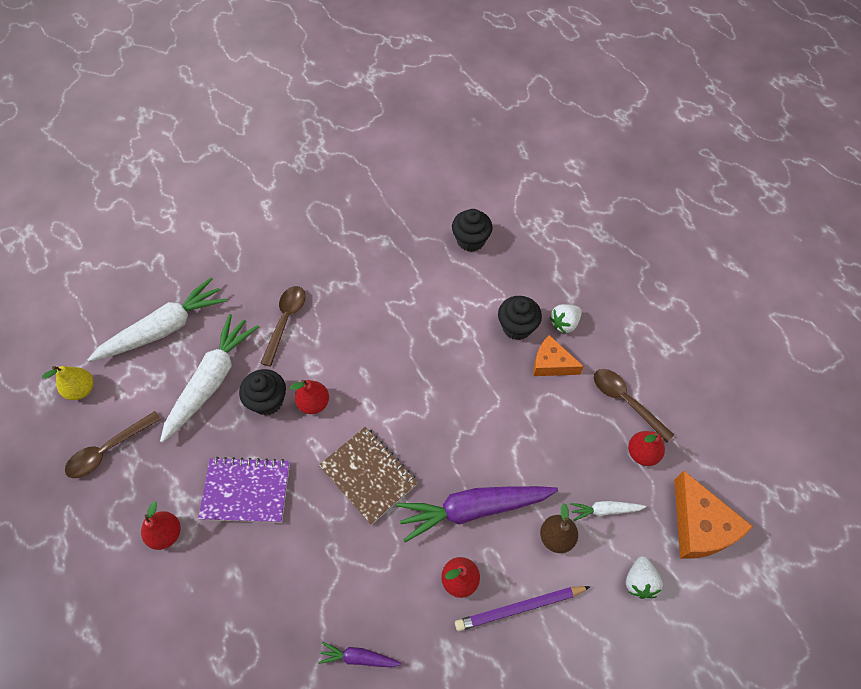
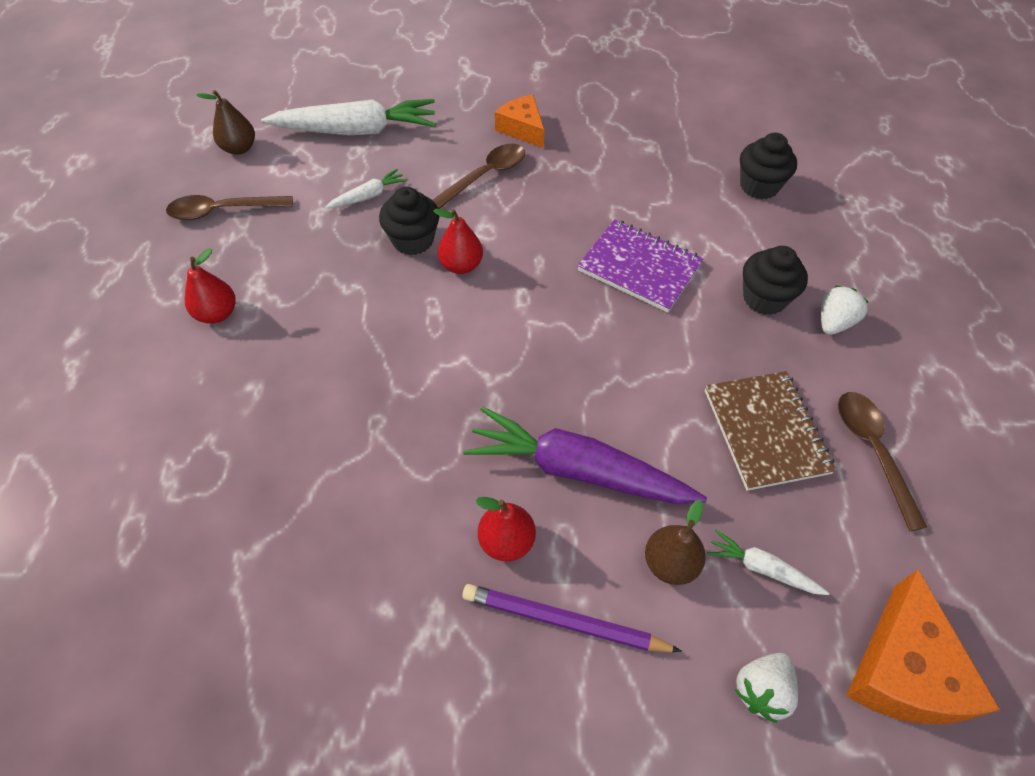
camera: 30 degrees right, 5 degrees down
yellow pear [42,366,94,400] -> brown pear [196,90,255,155]
white carrot [160,314,259,443] -> white carrot [326,169,407,208], size x0.47
purple notebook [198,457,290,523] -> purple notebook moved to [577,219,704,313]
purple carrot [318,642,402,667] -> none
brown notebook [319,426,418,525] -> brown notebook moved to [705,371,836,491]
orange cheese [533,335,584,376] -> orange cheese moved to [495,95,544,148]
white strawberry [550,304,582,333] -> white strawberry turned 135 degrees clockwise [821,286,868,335]
red pear [628,431,665,466] -> none

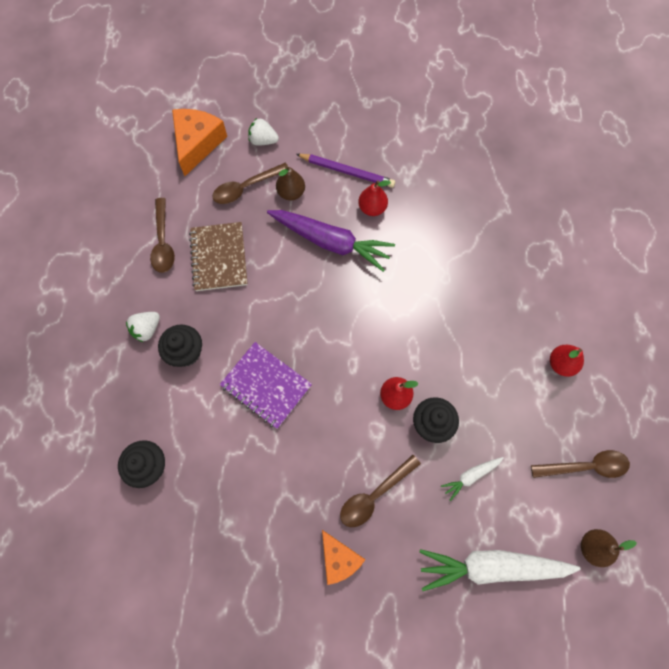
camera: 175 degrees left, 15 degrees up
white carrot [707,530,829,595] -> brown spoon [212,163,288,204]
white strawberry [734,653,798,723] -> white strawberry turned 120 degrees counterclockwise [248,118,279,146]

